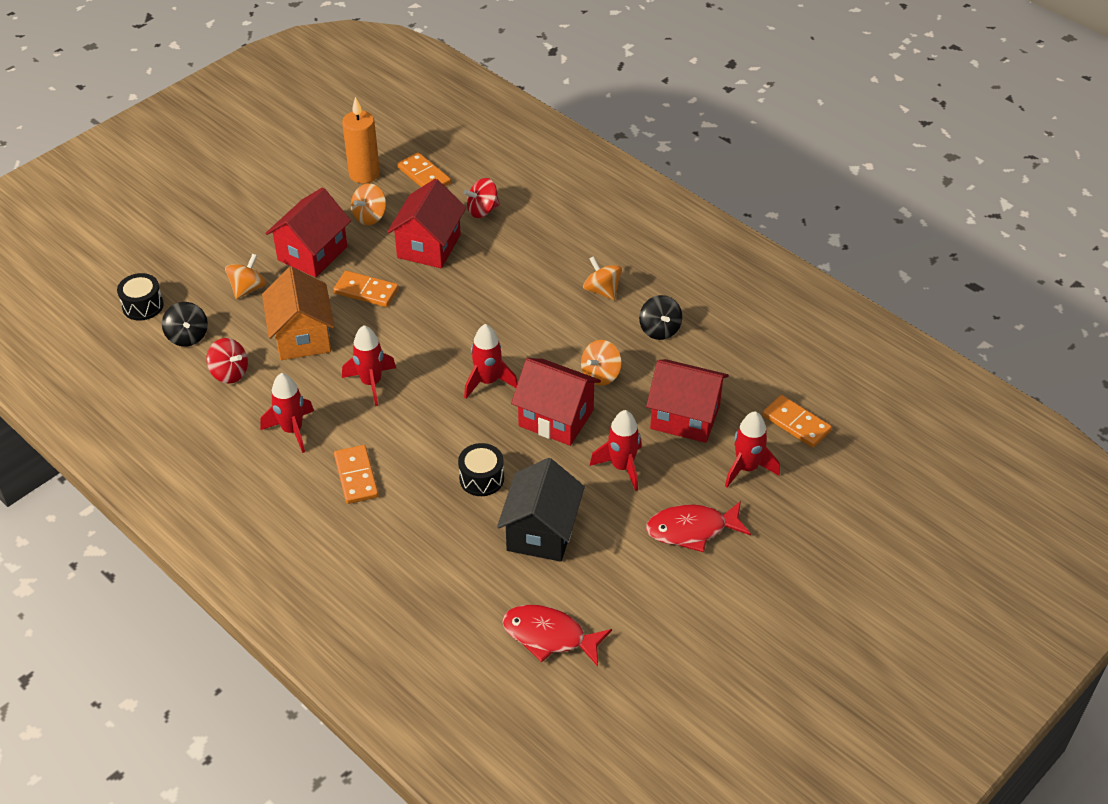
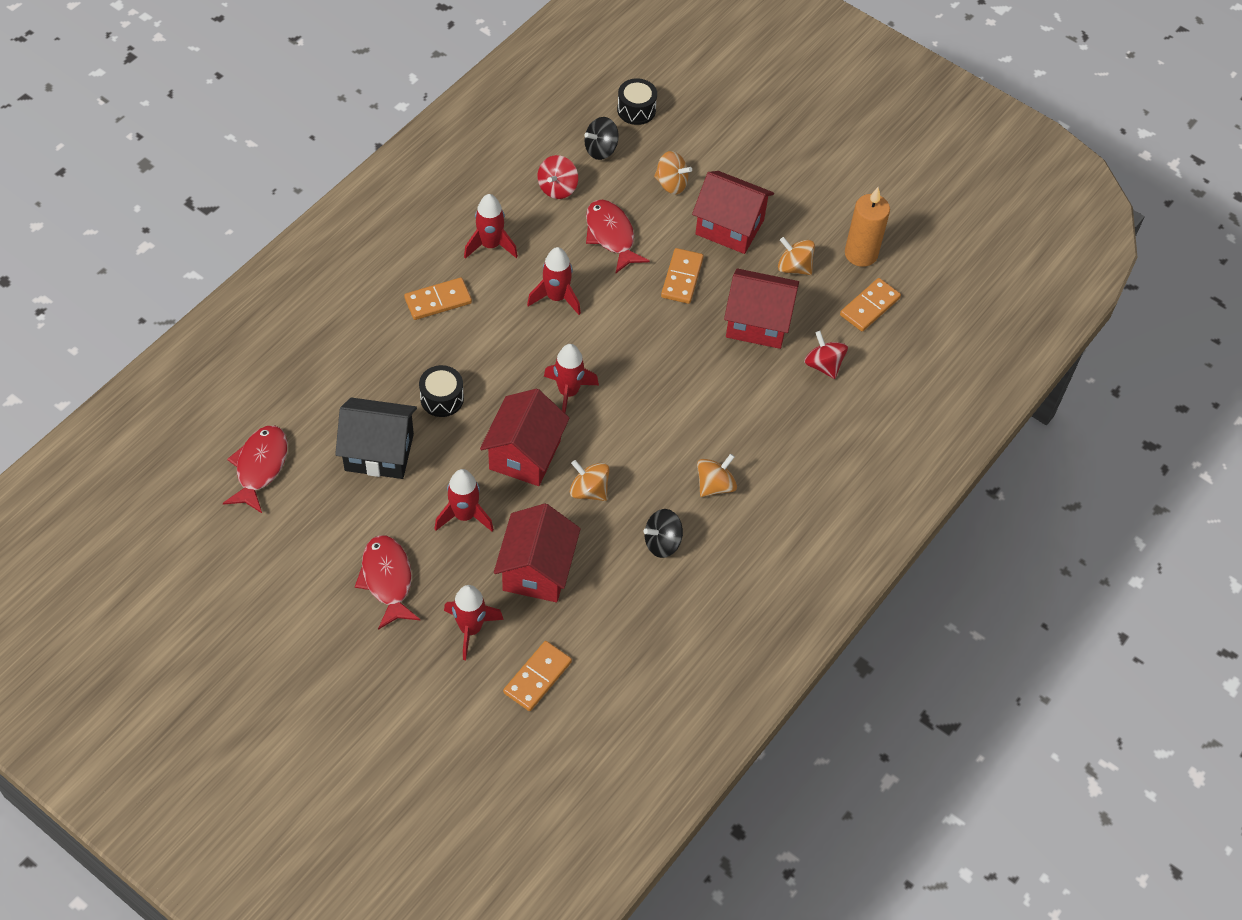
camera: 80 degrees right, 10 degrees up
orange house [262,267,335,360] -> red fish [586,200,650,273]

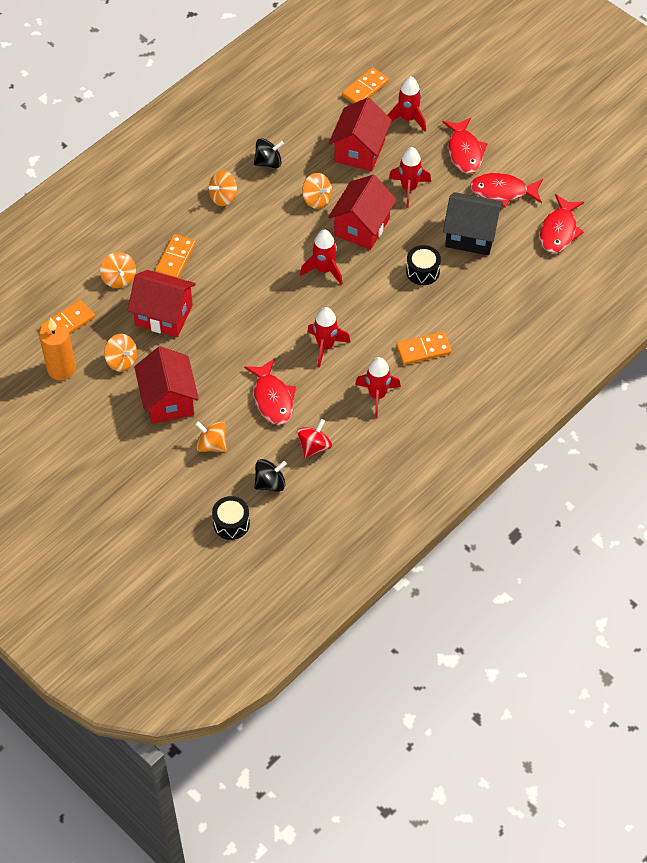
camera: 170 degrees left, 0 degrees up
orange domino [661,248,704,304] -> orange domino moved to [155,234,196,278]
red house [692,171,774,254] -> red house turned 45 degrees clockwise [134,346,199,424]
red spinning top [804,331,848,379] -> orange spinning top [100,252,136,288]
none -> red fish [470,173,543,208]

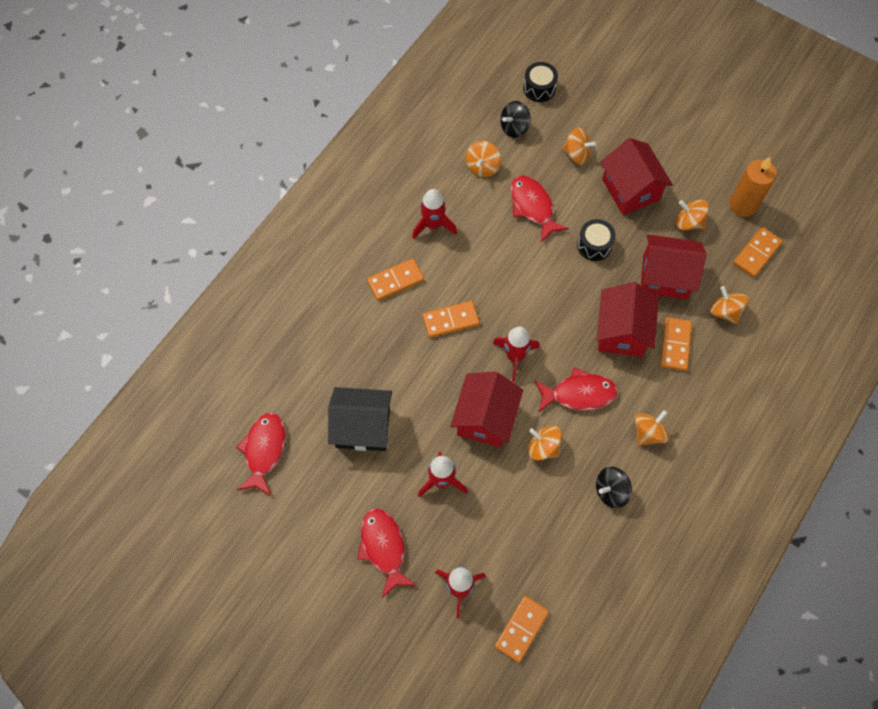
camera: 170 degrees right, 10 degrees up
red spinning top [297,419,332,458] -> orange spinning top [466,141,501,177]
red rocket [308,307,351,367] -> none
red house [329,97,392,171] -> red house moved to [597,282,659,357]
black drum [406,245,441,285] -> black drum moved to [577,219,616,261]
red fish [470,173,543,208] -> red fish moved to [534,367,618,413]
none -> orange domino [422,301,480,338]

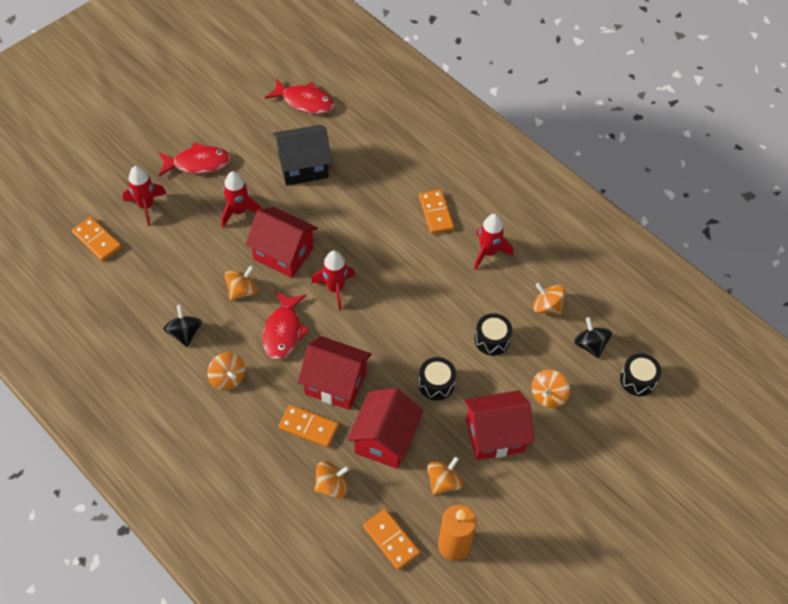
camera: 100 degrees right, 10 degrees down
black house [328,387,392,451] -> black house turned 60 degrees clockwise [273,125,332,186]
orange domino [422,301,480,338] -> none
red fish [510,175,569,243] -> black drum [475,313,512,356]

